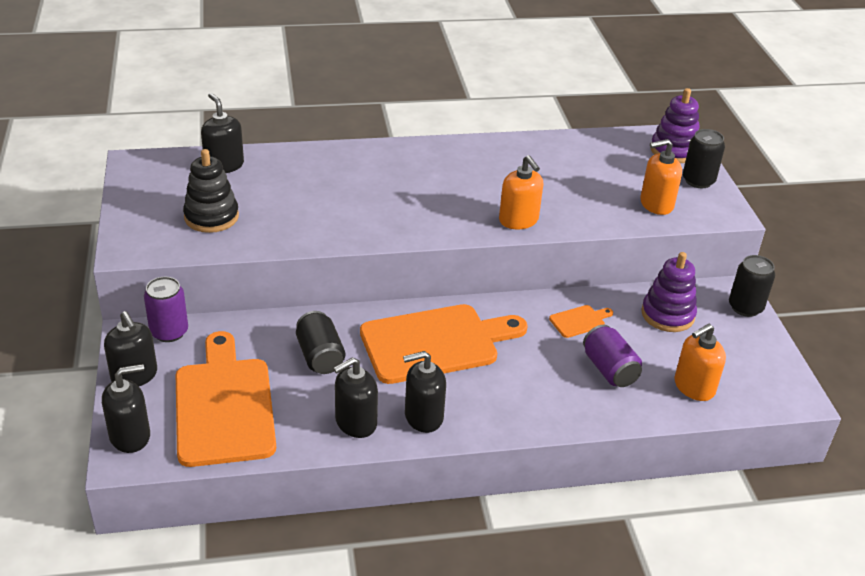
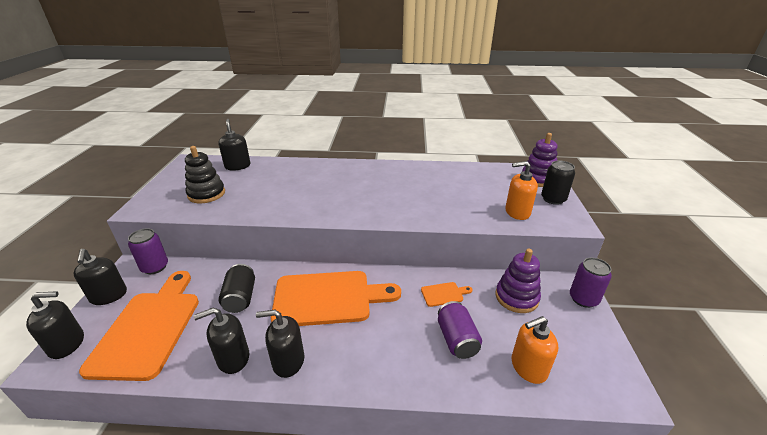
camera: 15 degrees right, 5 degrees down
orange soap dispenser [499,155,543,229] -> none
black can [729,255,775,317] -> purple can [570,258,612,308]

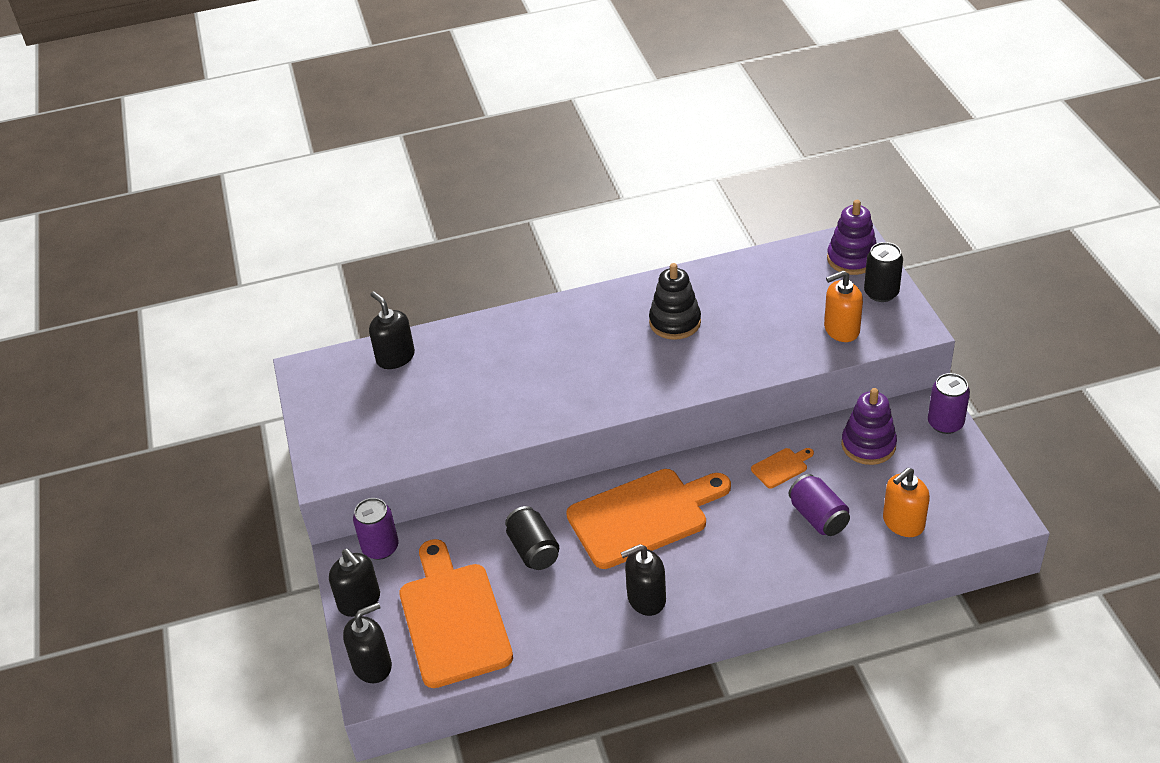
camera: 15 degrees left, 10 degrees up
black stacking toy [185,146,225,203] -> black stacking toy moved to [649,263,701,340]
black soap dispenser [194,308,249,374] -> none

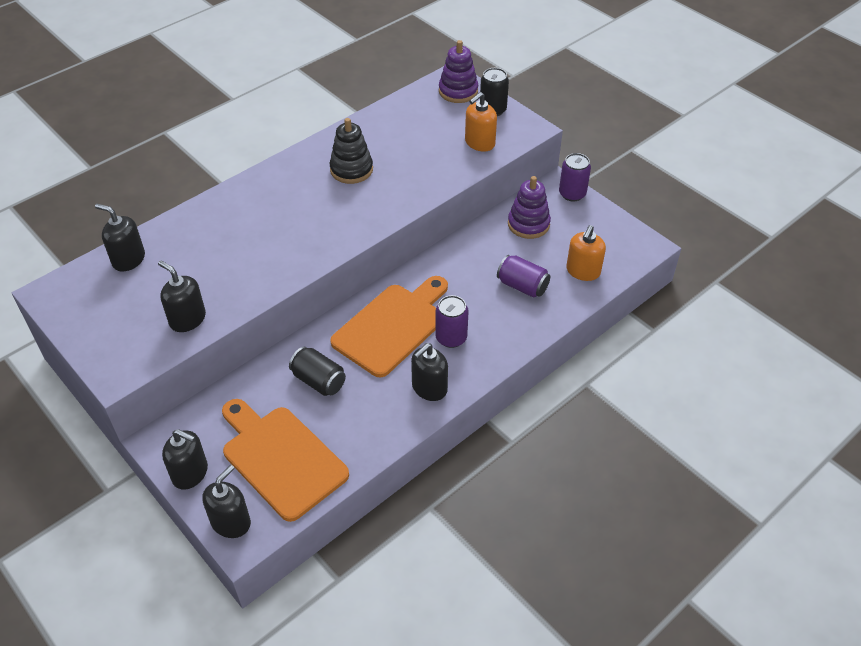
camera: 30 degrees left, 5 degrees up
purple can [353,498,399,560] -> purple can moved to [435,295,469,348]
orange cutting board [751,448,814,489] -> none
none -> black soap dispenser [158,261,206,332]

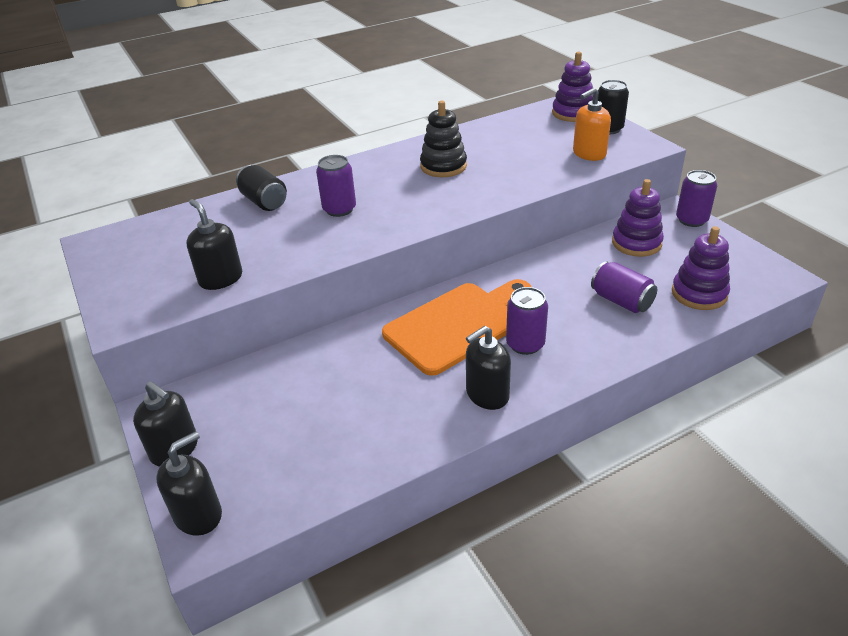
camera: 15 degrees right, 10 degrees down
black soap dispenser [95,204,145,271] -> none
orange cutting board [222,399,349,522] -> none
black can [289,347,346,396] -> black can moved to [236,165,287,211]
orange soap dispenser [566,225,606,281] -> purple stacking toy [672,226,730,310]
none -> purple can [316,155,356,217]

